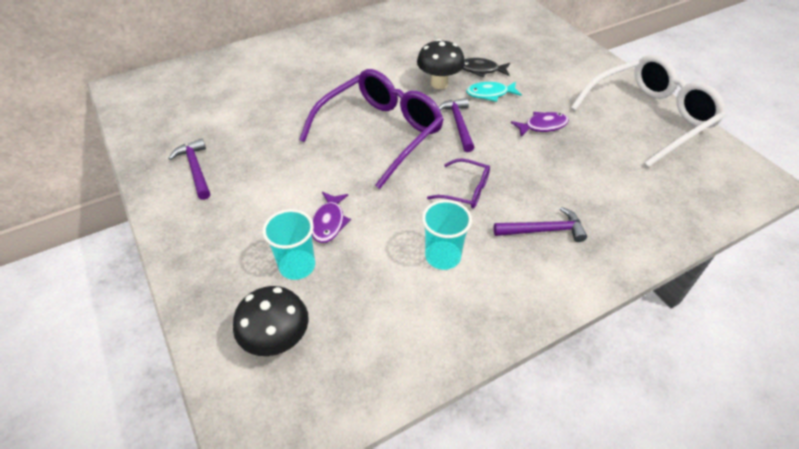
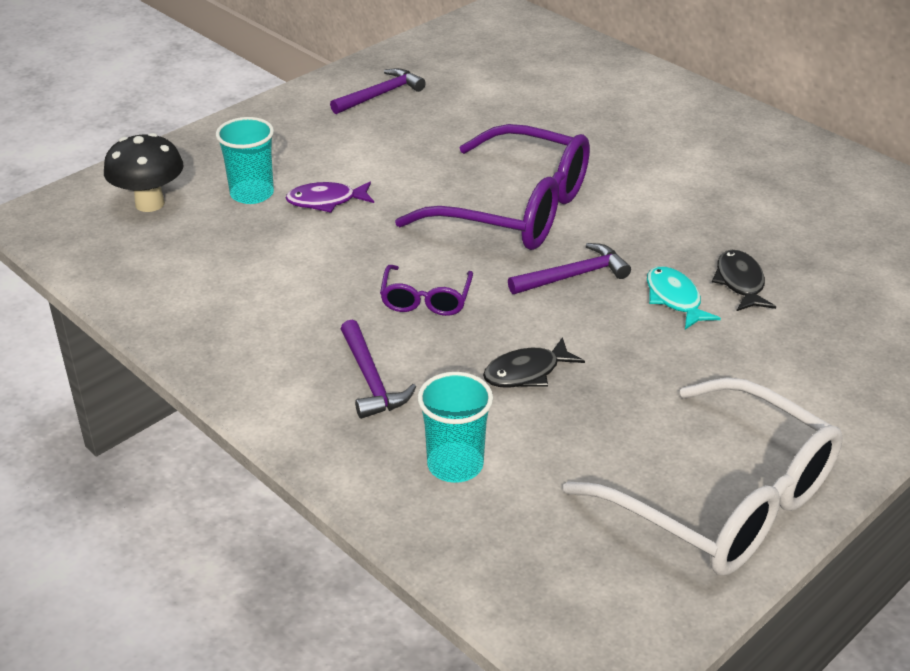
camera: 75 degrees right, 10 degrees down
black mushroom [417,39,465,89] -> none
turquoise cup [422,200,472,270] -> turquoise cup moved to [418,372,493,483]
purple fish [511,112,569,137] -> none
none -> black fish [483,337,585,388]

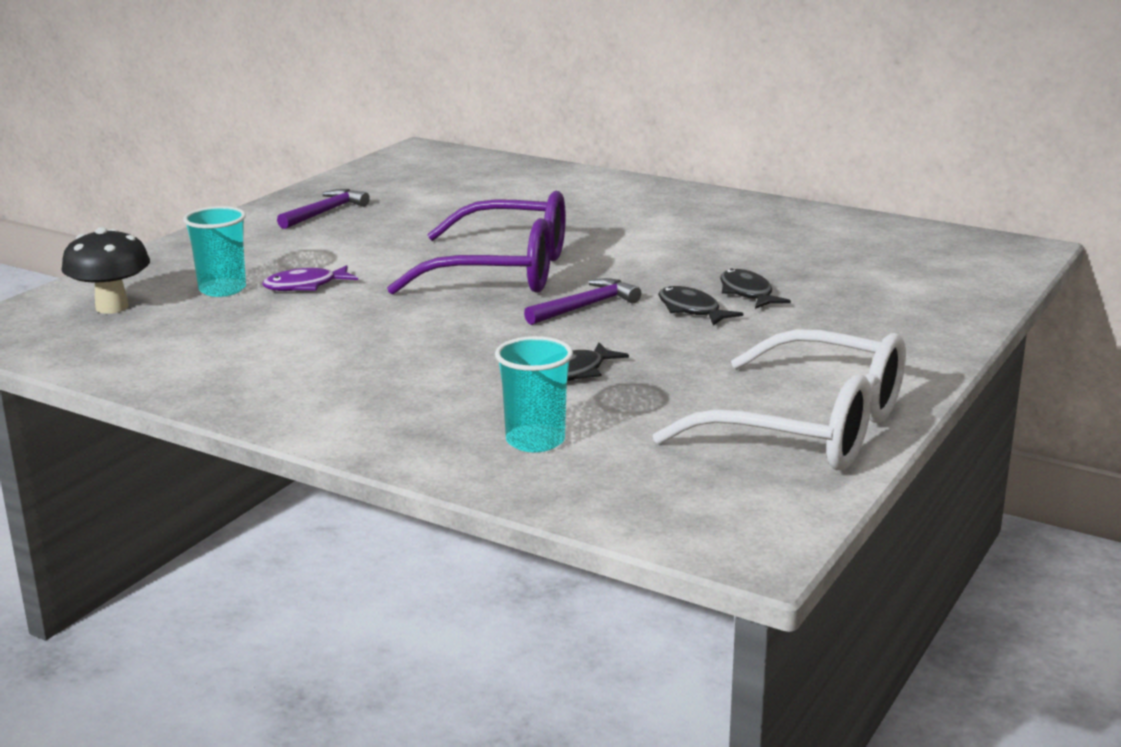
camera: 15 degrees left, 15 degrees down
purple hammer [341,320,416,419] -> none
purple glasses [380,265,473,316] -> none
turquoise fish [647,266,721,329] -> black fish [658,286,743,325]

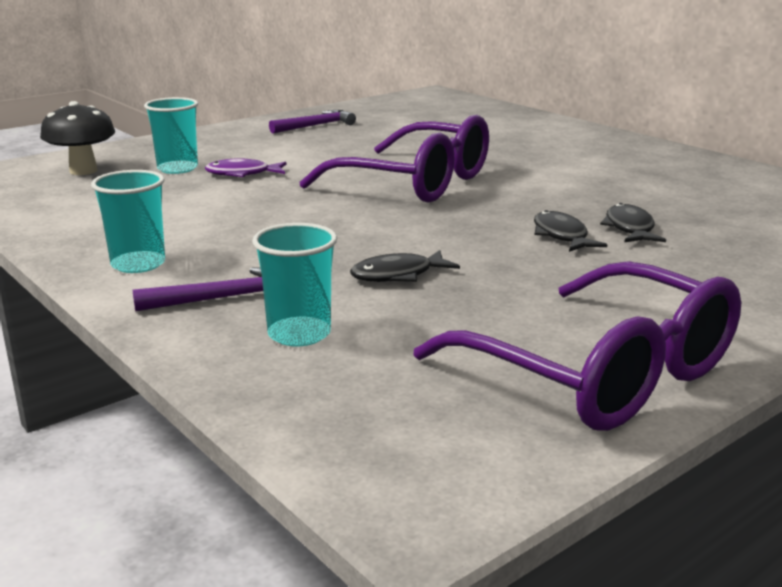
camera: 20 degrees right, 0 degrees up
purple hammer [524,278,641,325] -> purple hammer moved to [132,267,263,312]
white glasses [653,329,906,470] -> purple glasses [413,261,741,431]
none -> turquoise cup [91,170,165,273]

